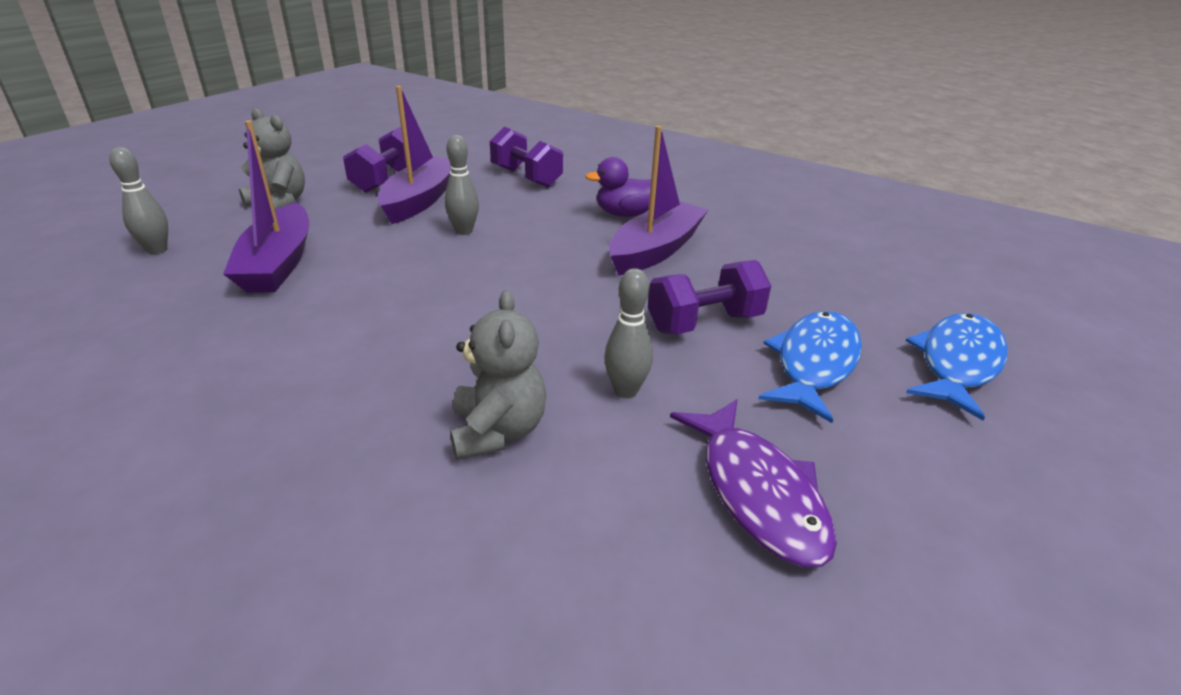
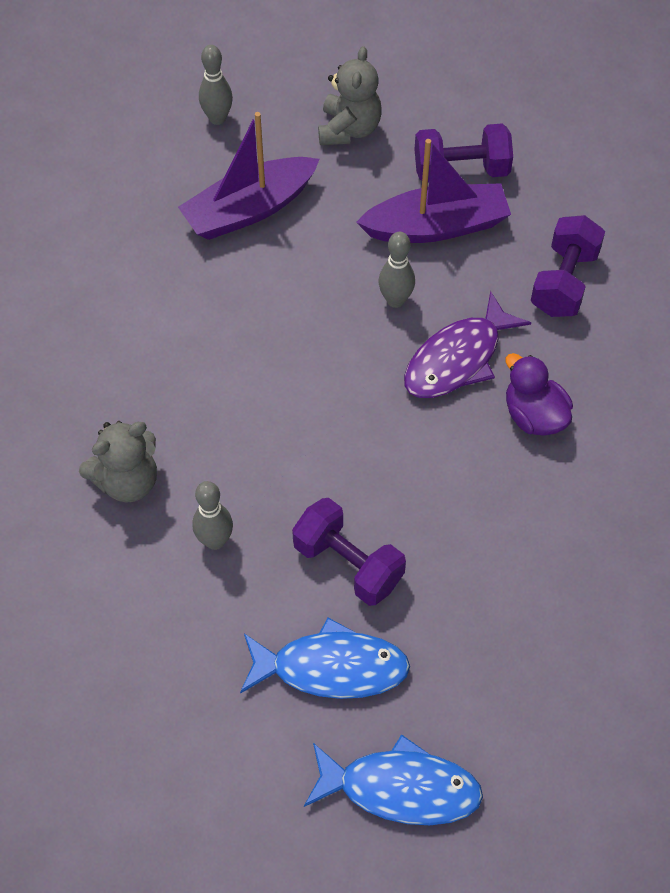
camera: 65 degrees right, 25 degrees up
purple boat [609,126,708,276] -> none
purple fish [670,399,837,567] -> purple fish moved to [404,291,531,398]

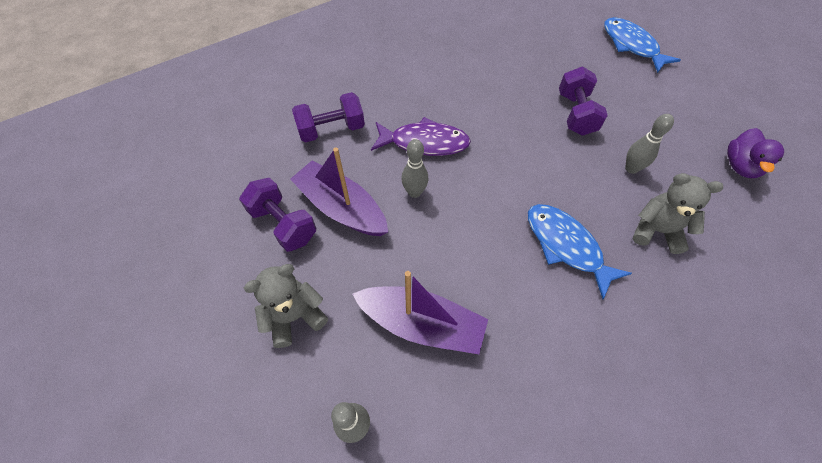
camera: 130 degrees left, 0 degrees up
blue fish [240,618,410,699] -> blue fish moved to [528,204,632,299]
purple duck [506,353,573,436] -> purple duck moved to [727,128,784,178]

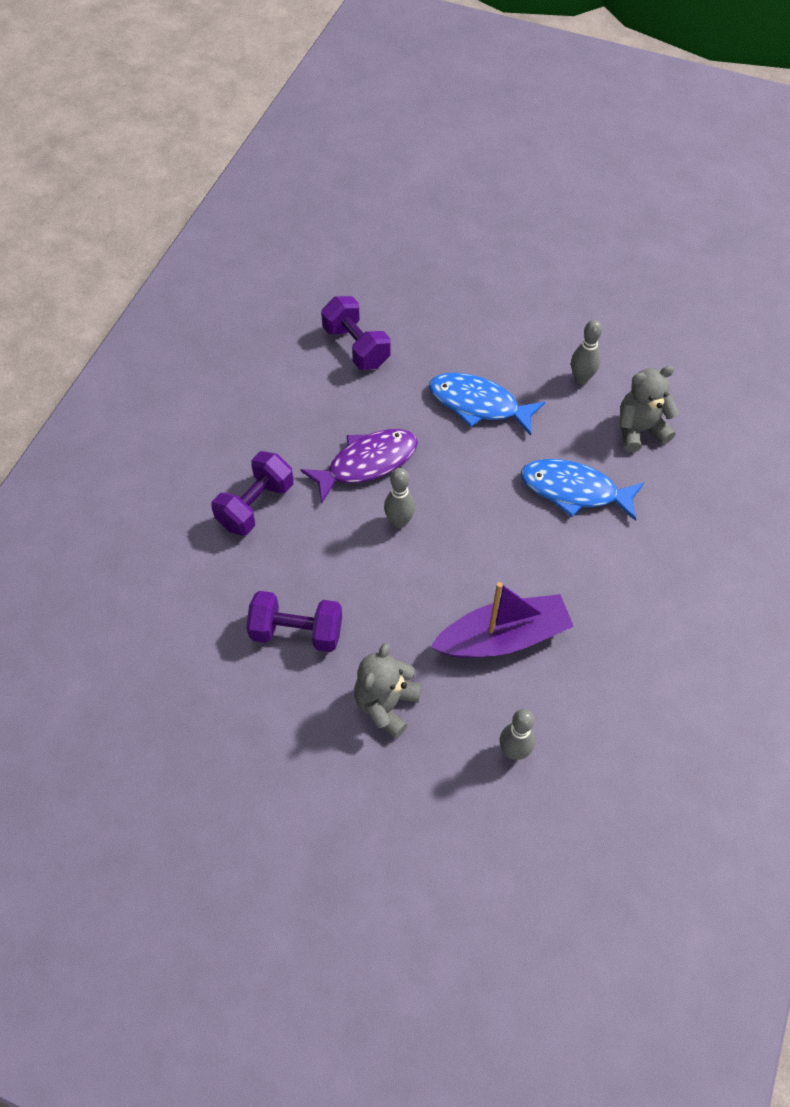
camera: 35 degrees left, 0 degrees up
purple boat [290,148,388,236] -> none
purple dumbbell [559,66,608,136] -> purple dumbbell moved to [321,296,391,370]
blue fish [604,17,681,73] -> blue fish moved to [429,373,545,436]
purple duck [727,128,784,178] -> none

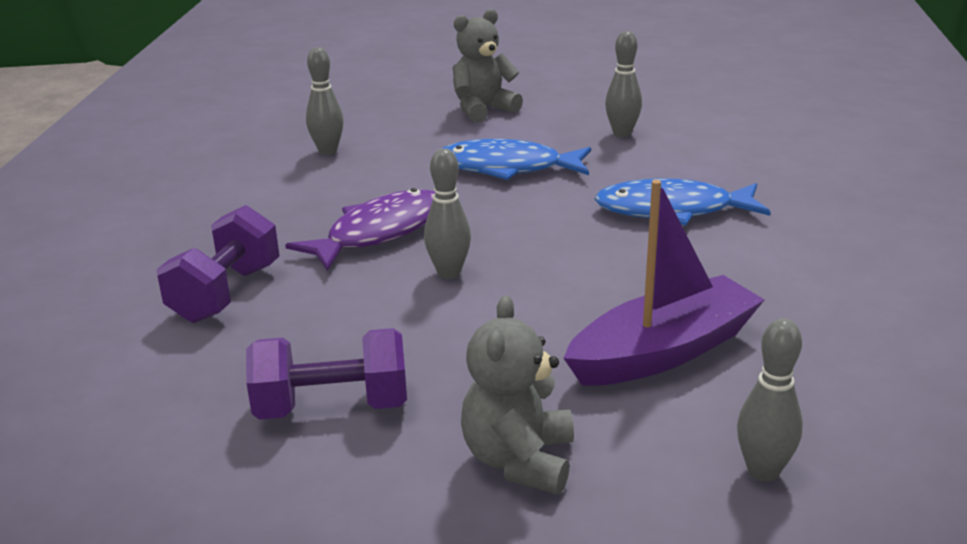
camera: 15 degrees left, 30 degrees down
purple dumbbell [321,296,391,370] -> grey bowling pin [306,47,344,155]
grey teddy bear [619,366,679,452] -> grey teddy bear moved to [452,9,523,122]

